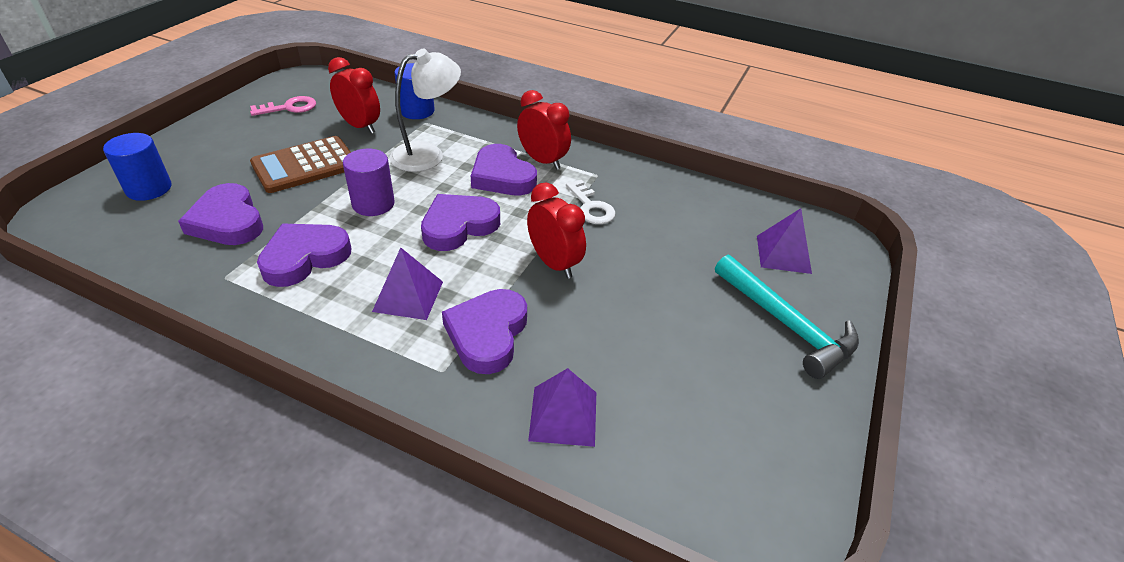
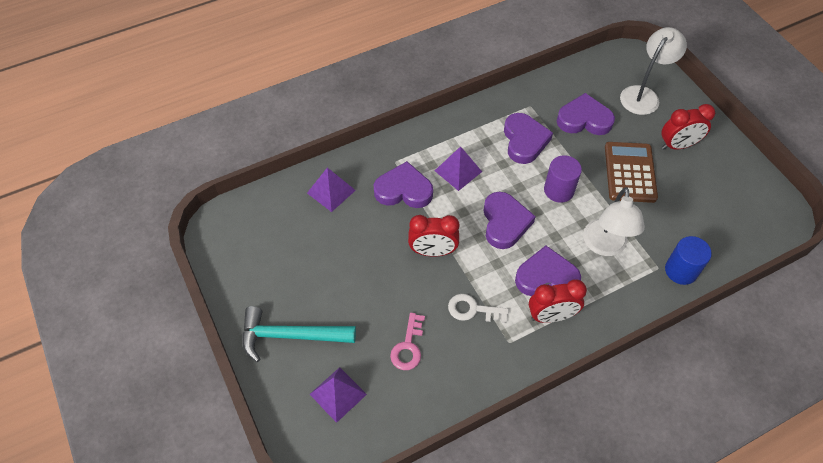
camera: 130 degrees right, 15 degrees up
blue cylinder [103,133,172,201] -> white lamp [620,27,687,115]
pink key [250,96,316,116] -> pink key moved to [390,313,425,370]
red clock [328,57,380,134] -> red clock moved to [662,104,715,150]
purple heart [442,289,527,374] -> purple heart turned 45 degrees counterclockwise [374,161,433,208]

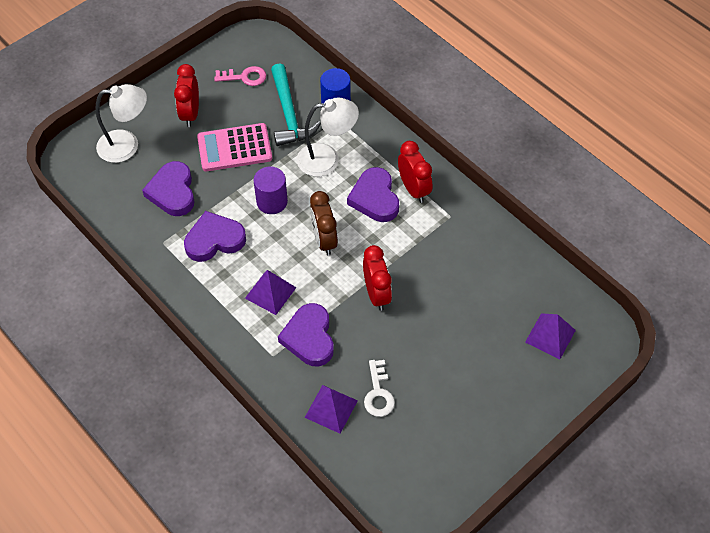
camera: 105 degrees left, 0 degrees up
turquoise hammer [242,306,356,362] -> turquoise hammer moved to [271,63,321,146]
pink key [390,313,425,370] -> pink key moved to [214,66,266,86]
white key [448,294,509,323] -> white key moved to [364,360,395,417]
purple heart [483,192,536,249] -> brown clock [310,191,338,256]
brown calculator [605,142,658,203] -> pink calculator [197,123,272,171]
white lamp [620,27,687,115] -> white lamp turned 150 degrees clockwise [95,84,147,163]
red clock [662,104,715,150] -> red clock turned 150 degrees counterclockwise [174,64,199,127]

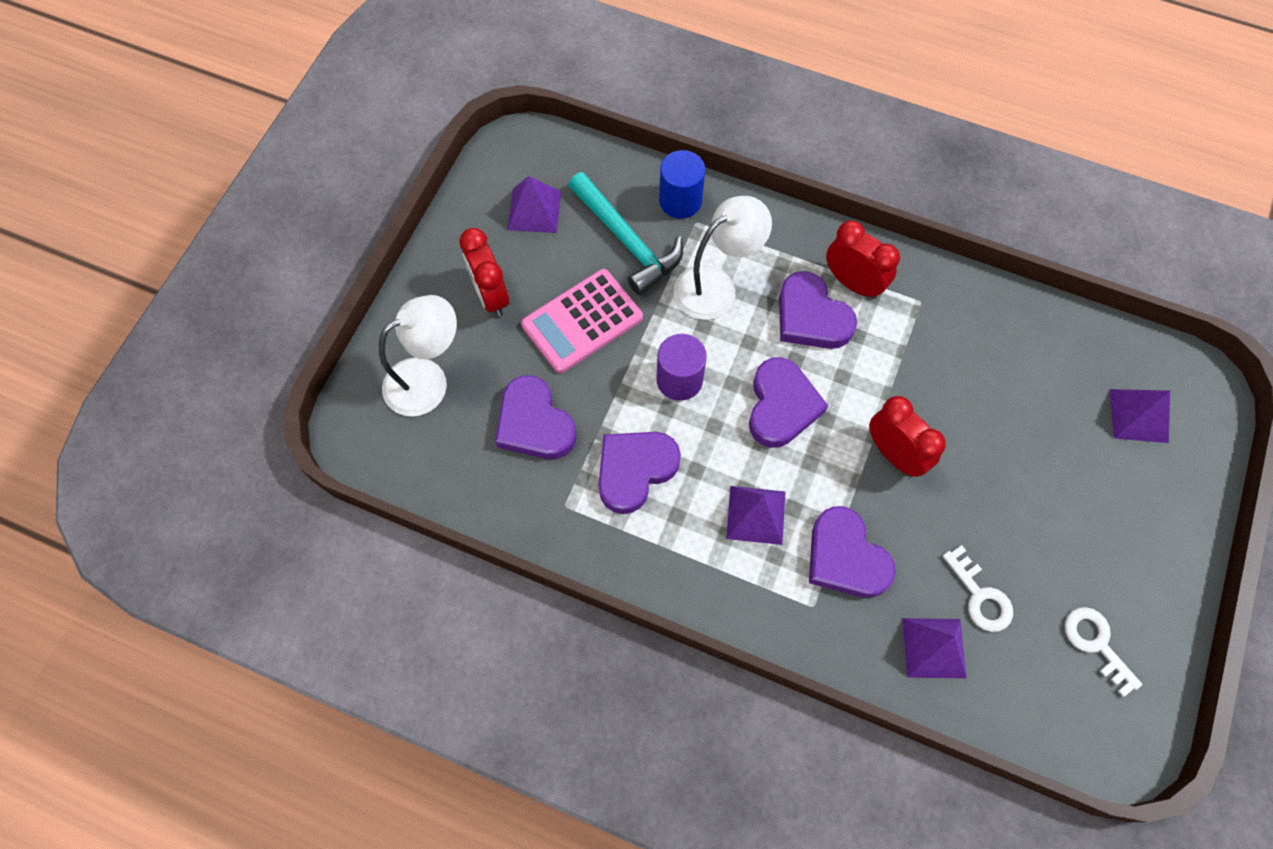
camera: 25 degrees left, 10 degrees up
pink key [214,66,266,86] -> purple pyramid [507,176,561,233]
brown clock [310,191,338,256] -> purple heart [749,357,828,448]
none -> white key [1065,607,1142,697]

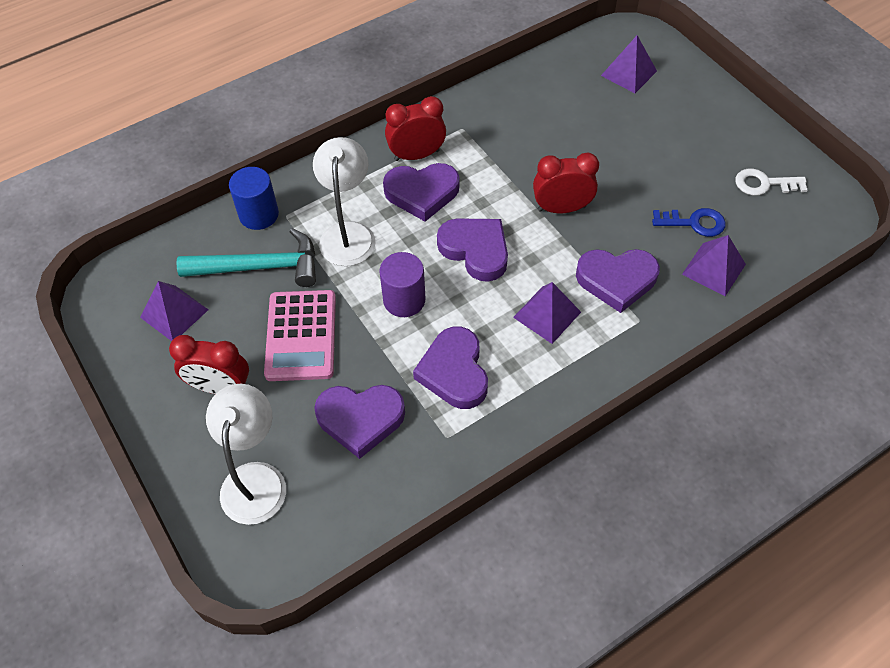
camera: 55 degrees left, 10 degrees down
white key [943,545,1013,632] -> blue key [652,208,726,237]

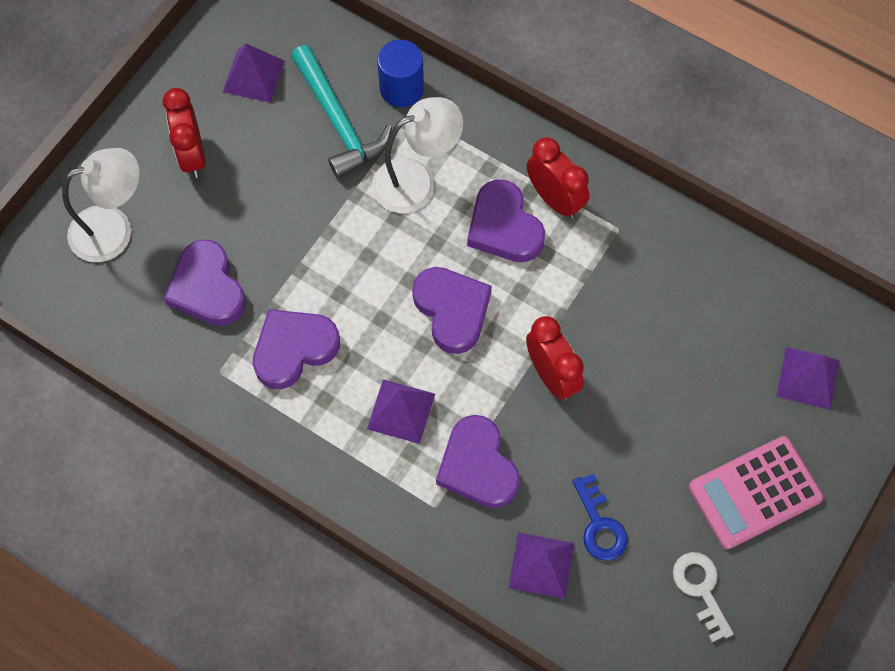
camera: 65 degrees right, 10 degrees up
pink calculator [264,290,336,381] -> pink calculator moved to [689,436,824,549]
purple cylinder [379,252,425,317] -> none
purple heart [437,218,508,282] -> purple heart turned 45 degrees counterclockwise [412,267,492,354]

